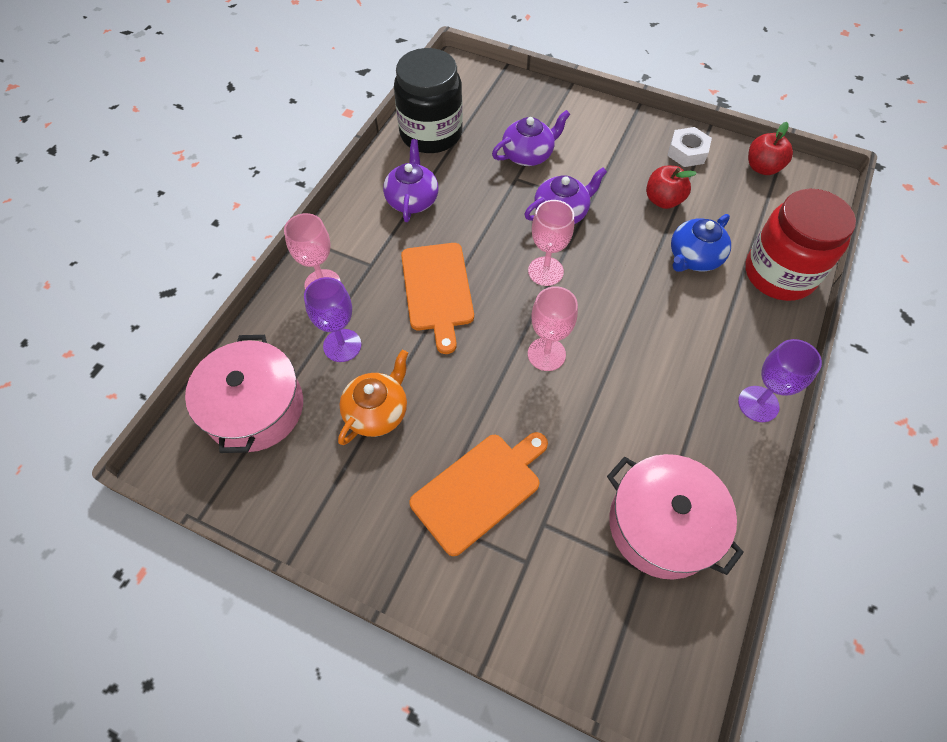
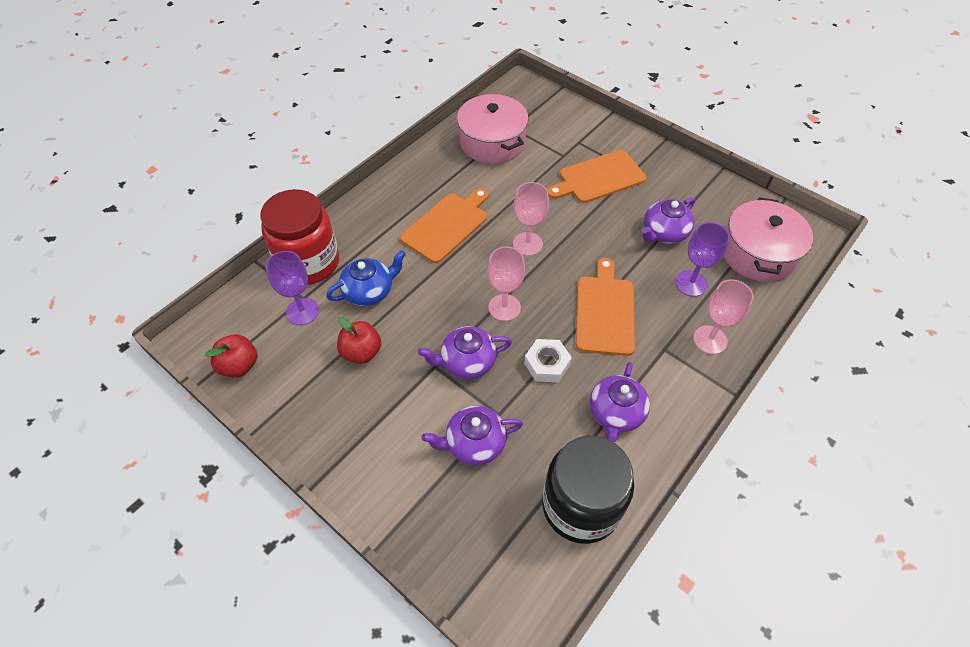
camera: 165 degrees left, 5 degrees down
orange teapot [338,350,408,445] -> purple teapot [642,197,695,244]
white nut [667,127,712,167] -> white nut moved to [524,339,572,382]
purple goblet [738,339,822,422] -> purple goblet moved to [266,251,319,325]
none -> orange cutting board [400,188,489,263]

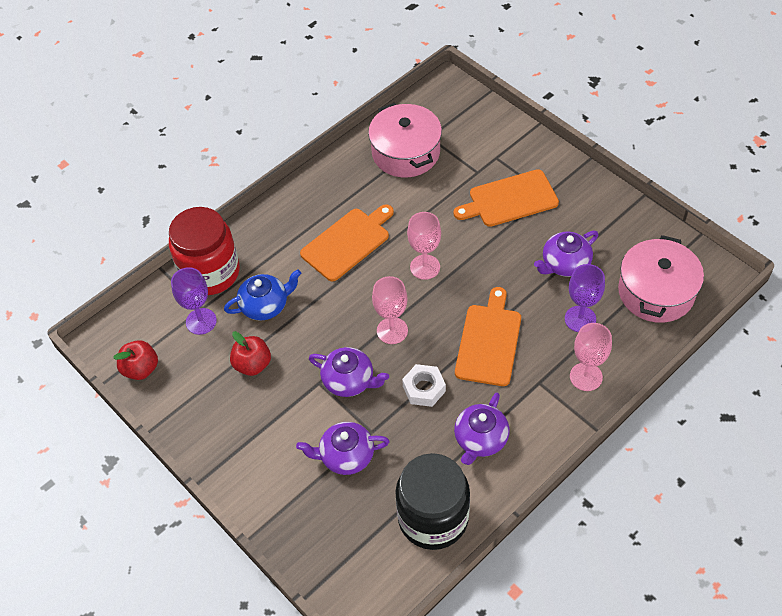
camera: 10 degrees right, 0 degrees up
purple teapot [418,326,512,379] -> purple teapot turned 150 degrees counterclockwise [309,347,389,397]

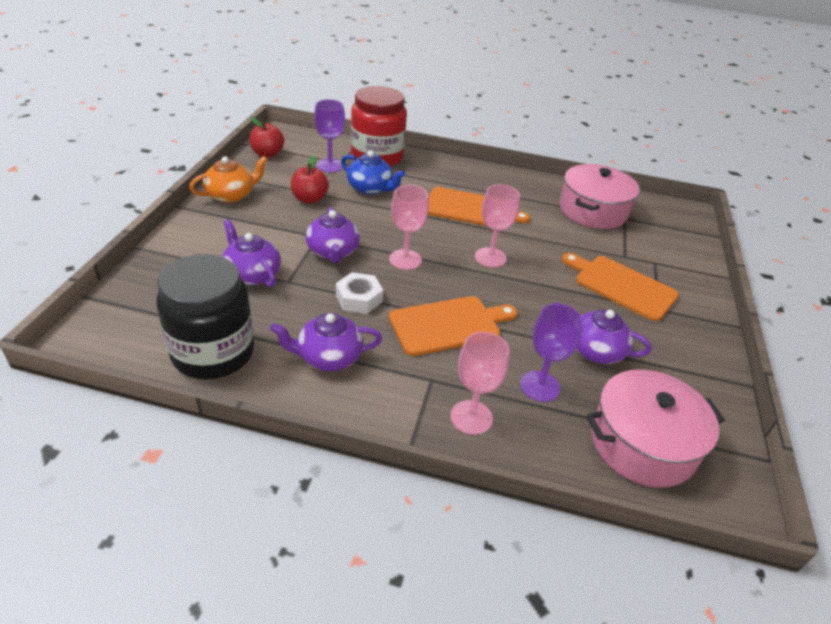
camera: 50 degrees right, 15 degrees down
none -> orange teapot [189,156,267,203]

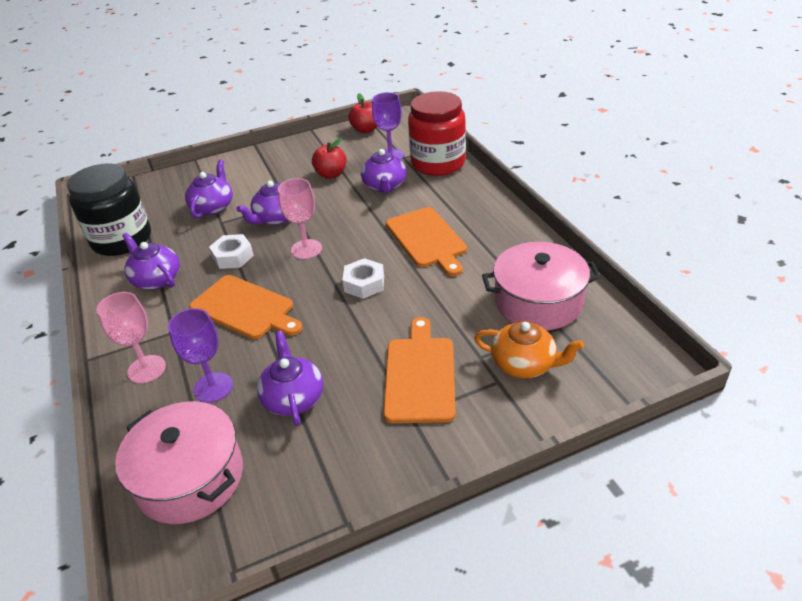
camera: 60 degrees right, 0 degrees up
orange teapot [189,156,267,203] -> orange teapot moved to [474,321,584,378]
blue teapot [341,150,405,195] -> purple teapot [361,148,407,193]
pink goblet [475,184,520,268] -> white nut [342,258,384,299]

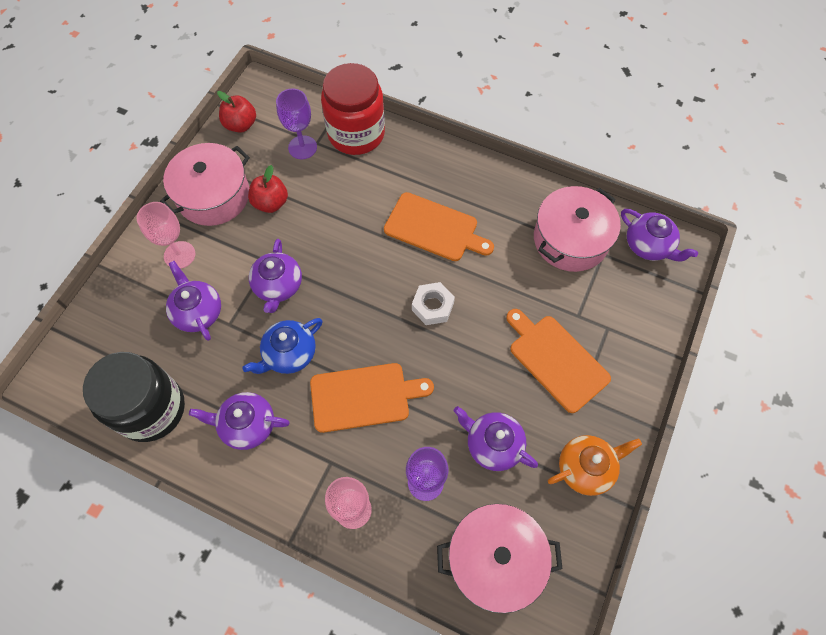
camera: 45 degrees left, 25 degrees up
white nut [209,234,254,269] -> blue teapot [242,318,323,374]
pink goblet [278,178,322,259] -> pink goblet moved to [136,202,195,269]
purple teapot [361,148,407,193] -> purple teapot moved to [621,209,698,262]
orange teapot [474,321,584,378] -> orange teapot moved to [548,435,642,496]
none -> pink pot [160,143,250,226]

